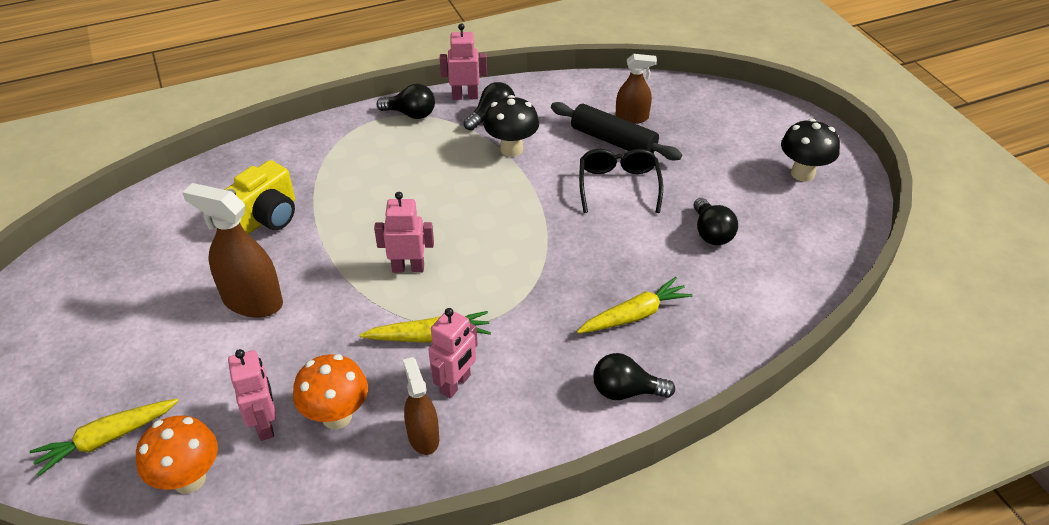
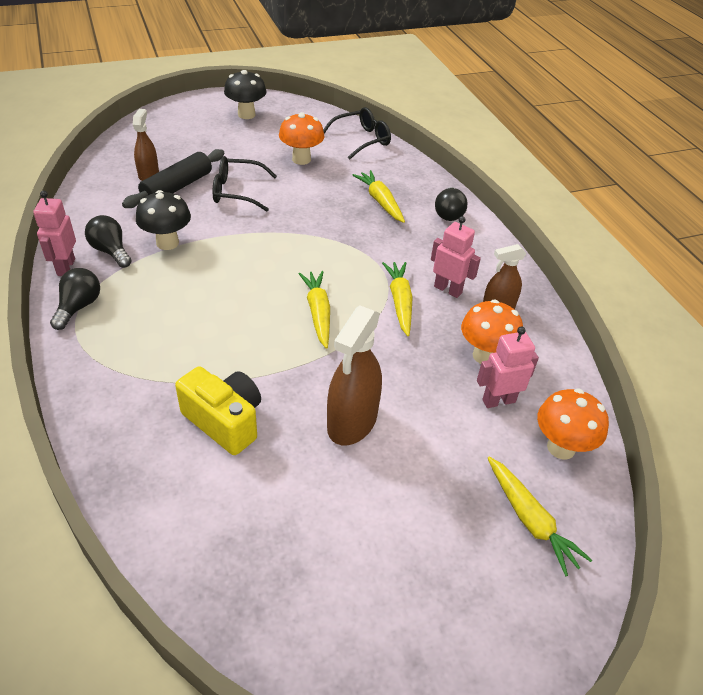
camera: 90 degrees left, 0 degrees up
pink robot [374,192,434,273] -> yellow carrot [298,271,330,349]
black light bulb [694,198,738,245] -> orange mushroom [279,112,325,165]
none -> black glasses [323,107,391,160]

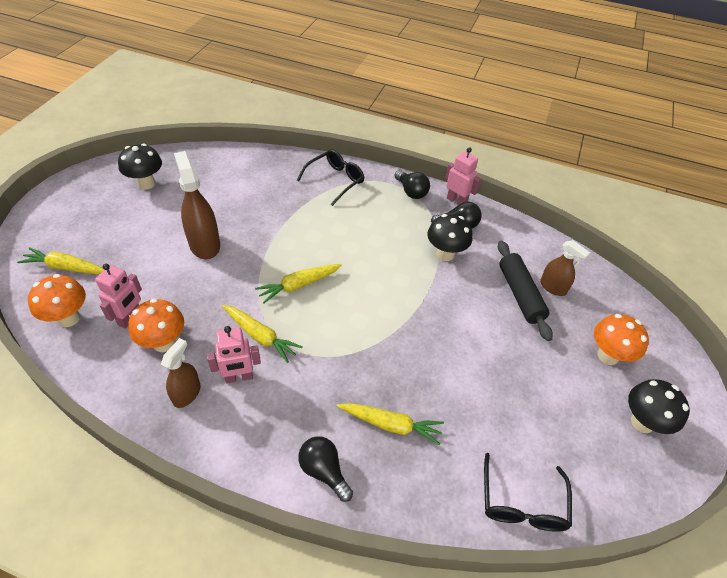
camera: 130 degrees right, 5 degrees up
yellow camera [175,366,261,455] -> none
black glasses [212,156,277,212] -> black glasses moved to [297,150,365,206]
orange mushroom [279,112,325,165] -> orange mushroom moved to [594,314,649,365]
yellow carrot [298,271,330,349] -> yellow carrot turned 120 degrees clockwise [255,264,342,303]
none -> black mushroom [118,144,162,190]

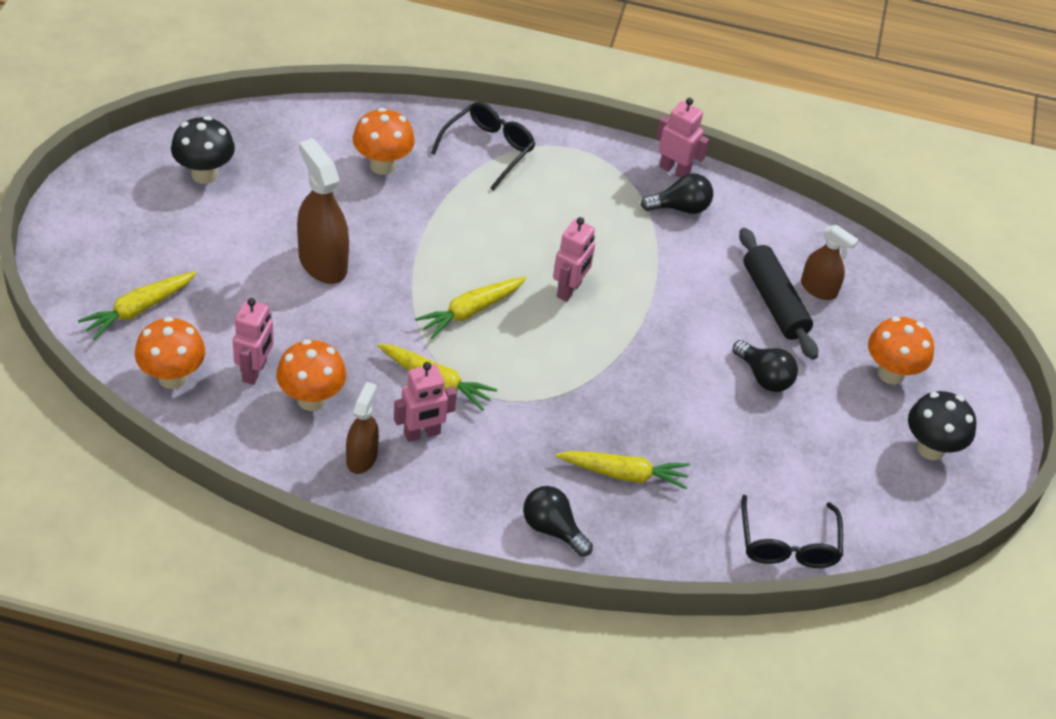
camera: 10 degrees left, 0 degrees up
yellow carrot [17,247,104,274] -> yellow carrot turned 45 degrees counterclockwise [78,271,196,340]
black light bulb [395,170,430,199] -> black light bulb moved to [733,340,798,392]
black mushroom [428,214,472,261] -> none
none -> orange mushroom [353,108,415,175]
none -> pink robot [553,217,595,302]

